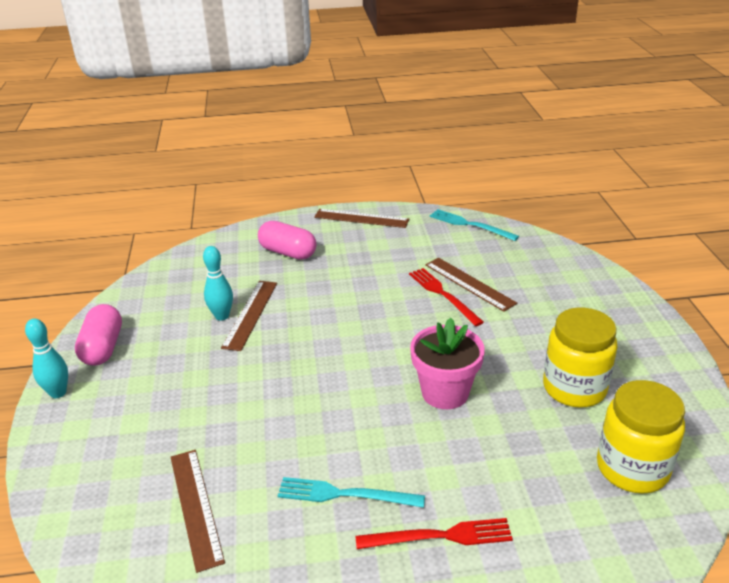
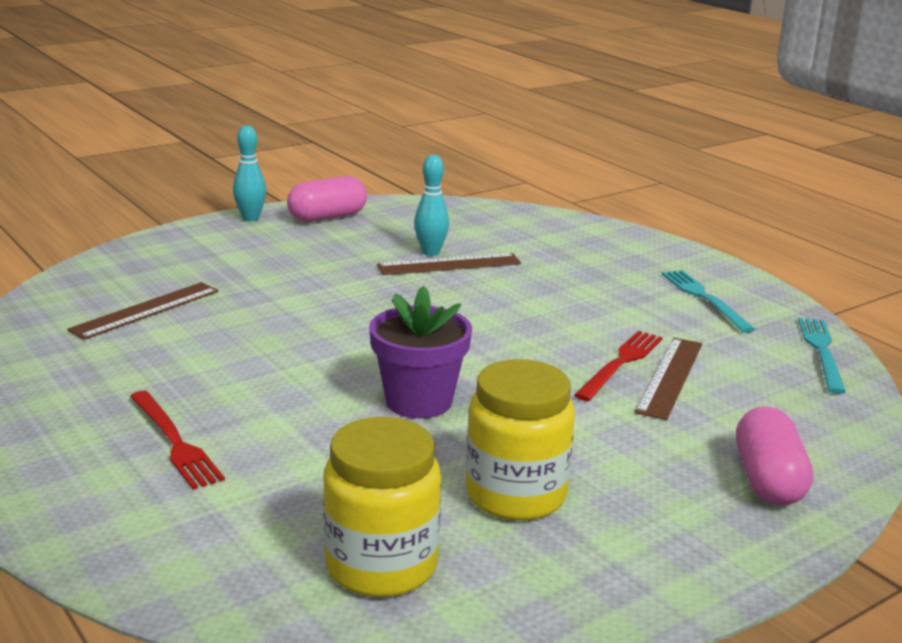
camera: 60 degrees right, 10 degrees down
pink capsule [258,221,317,260] -> pink capsule moved to [736,406,813,505]
turquoise fork [278,477,425,508] -> turquoise fork moved to [662,270,755,333]
brown ruler [314,209,409,228] -> none
pink flower pot [410,318,485,409] -> purple flower pot [369,286,472,419]

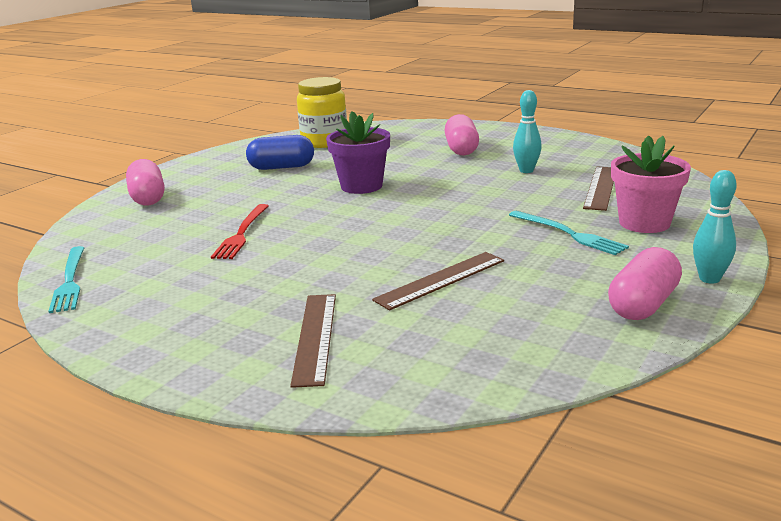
camera: 160 degrees right, 0 degrees up
red fork [130,391,225,490] -> pink capsule [444,114,479,156]
turquoise bowling pin [414,155,449,256] -> turquoise bowling pin moved to [513,90,542,173]
yellow jar [466,359,575,521] -> blue capsule [246,135,314,170]
brown ruler [635,338,702,420] -> brown ruler moved to [290,294,336,388]
turquoise fork [662,270,755,333] -> turquoise fork moved to [509,211,629,255]
none -> pink flower pot [611,135,691,233]

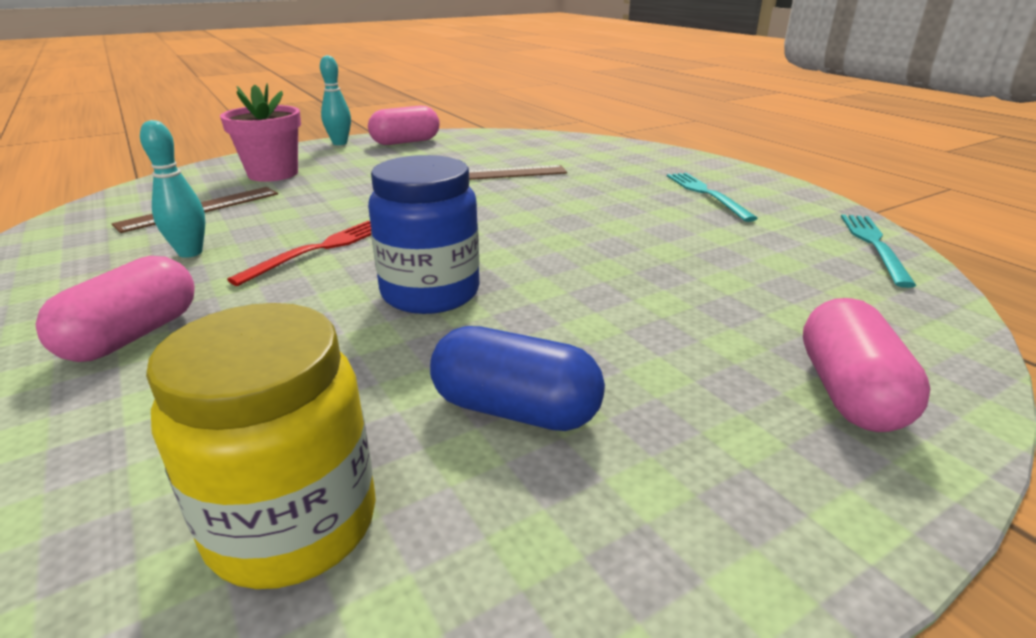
camera: 155 degrees left, 5 degrees up
red fork [211,204,268,259] -> red fork moved to [227,221,371,286]
brown ruler [290,294,336,388] -> none
purple flower pot [326,111,390,194] -> blue jar [368,155,479,314]
turquoise fork [509,211,629,255] -> turquoise fork moved to [667,173,758,222]

